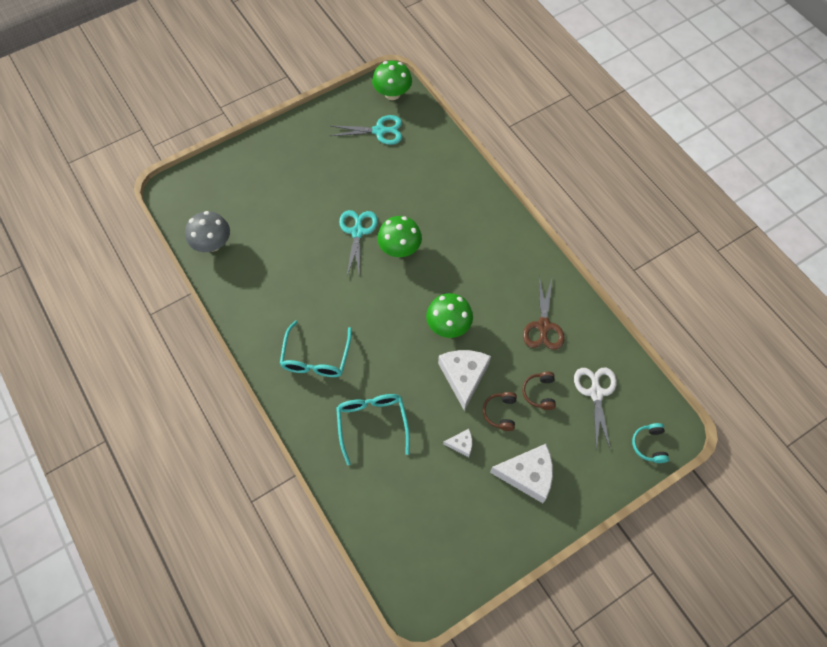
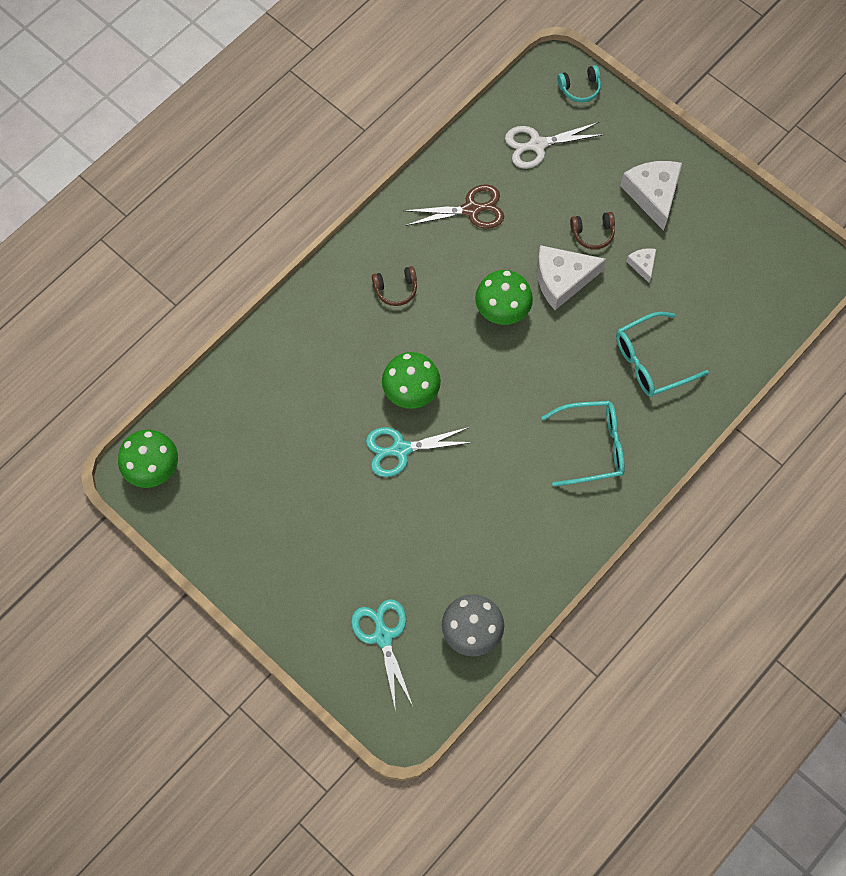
camera: 105 degrees left, 5 degrees up
turquoise scissors [330,115,402,145] -> turquoise scissors moved to [351,599,413,712]
brown headphones [522,371,556,410] -> brown headphones moved to [372,266,417,306]

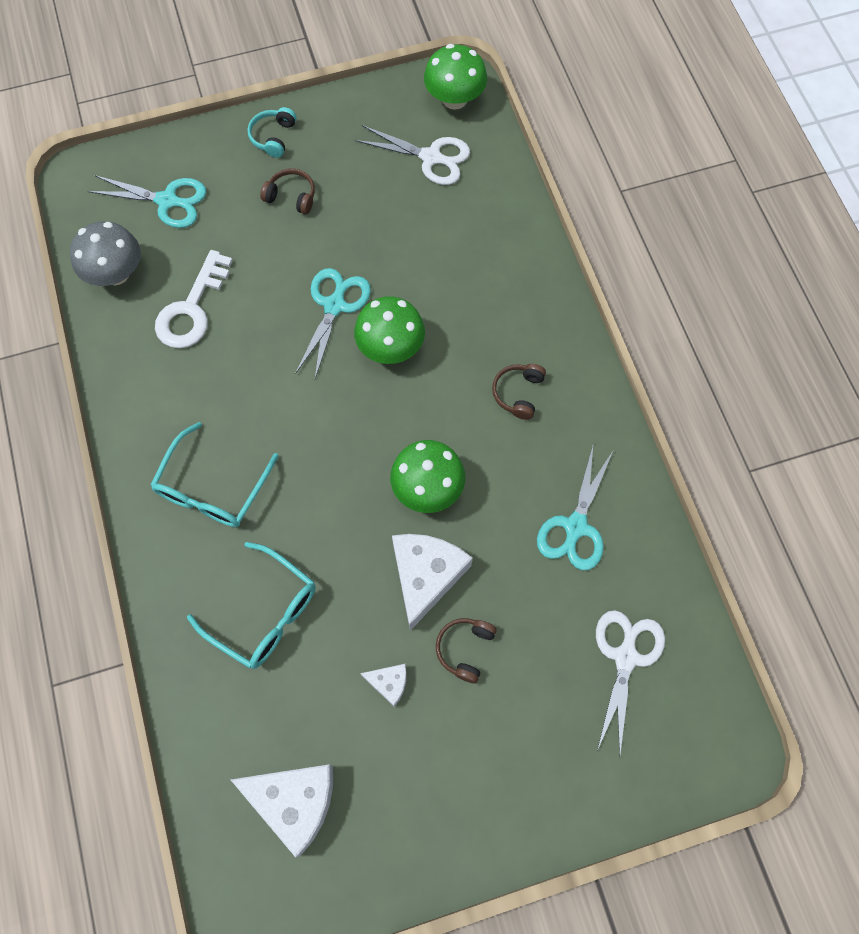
camera: 120 degrees right, 0 degrees up
brown scissors [403,184,504,229] -> turquoise scissors [537,446,613,570]
turquoise headphones [557,65,601,102] -> turquoise headphones moved to [248,107,297,158]
turquoise glasses [616,312,709,397] -> turquoise glasses turned 120 degrees clockwise [187,542,315,669]
white cheese [620,161,682,231] -> white cheese moved to [231,764,333,857]
none -> white key [155,250,233,348]
none -> brown headphones [260,168,315,214]
none -> white scissors [355,125,470,185]

